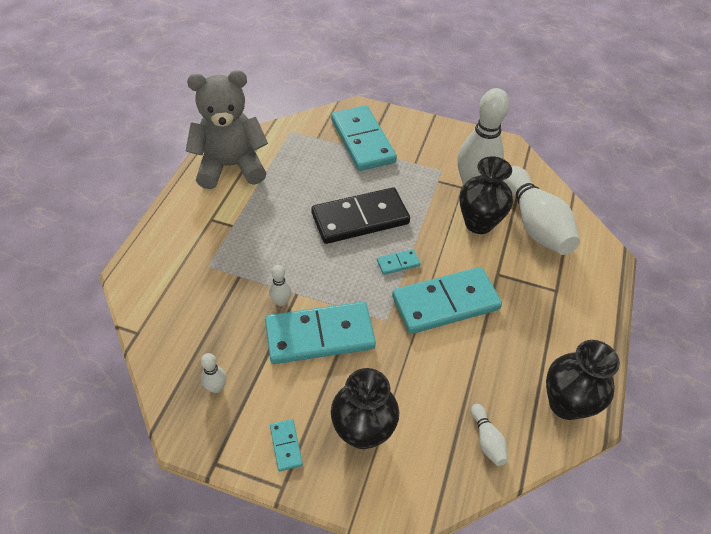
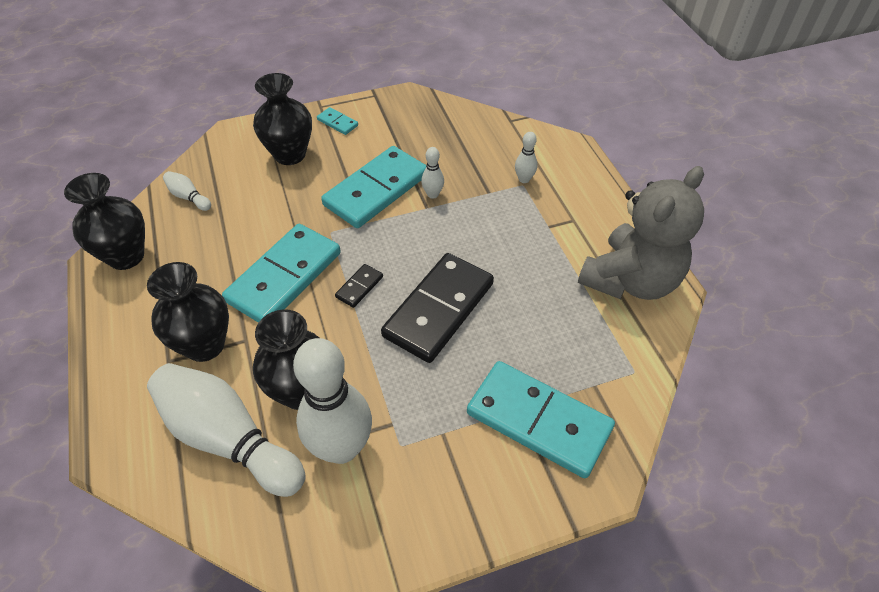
camera: 145 degrees right, 0 degrees up
white bowling pin [201,353,227,393] -> white bowling pin moved to [515,132,537,183]
turquoise domino [377,249,420,275] -> black domino [335,264,383,308]
none -> black vase [147,262,229,362]

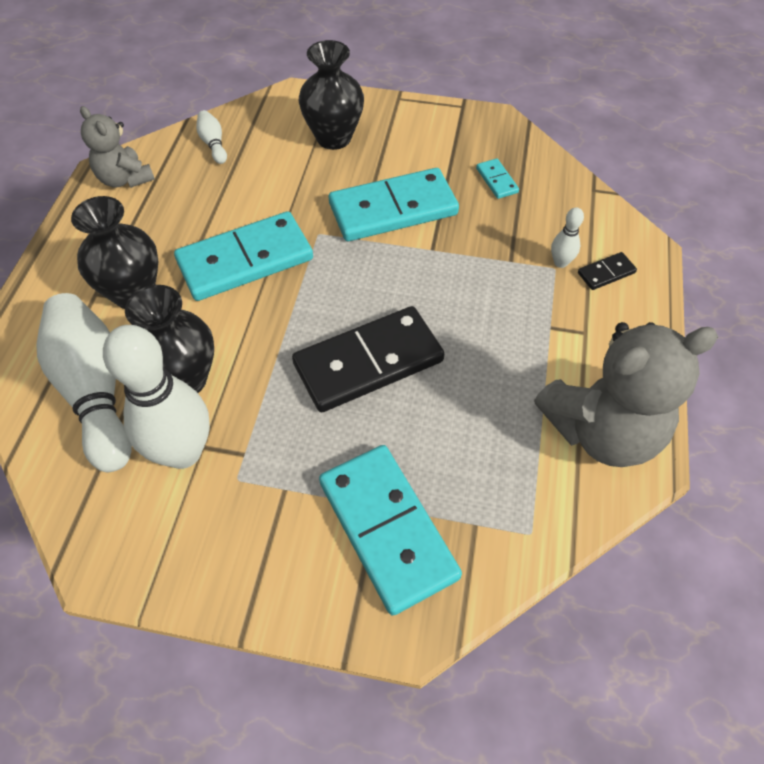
camera: 30 degrees right, 5 degrees up
black vase [64,173,145,270] -> grey teddy bear [80,106,155,188]
turquoise domino [317,107,358,135] -> turquoise domino moved to [476,158,519,199]
black domino [335,264,383,308] -> black domino moved to [578,252,637,290]
white bowling pin [421,147,444,199] -> none

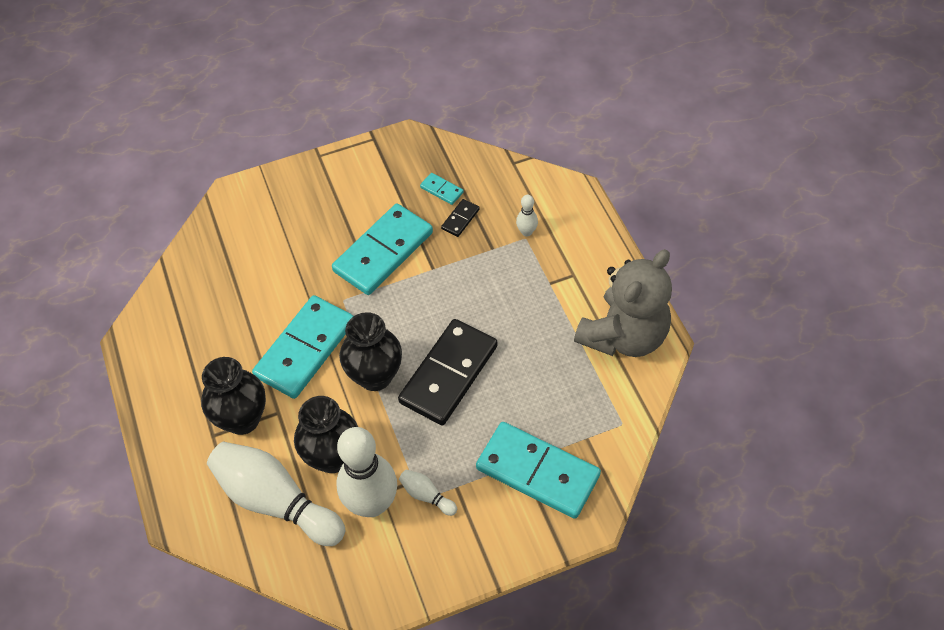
camera: 30 degrees left, 0 degrees up
grey teddy bear [80,106,155,188] -> none
white bowling pin [196,110,227,164] -> white bowling pin moved to [399,470,457,516]
black vase [299,40,364,150] -> black vase moved to [339,312,402,391]
black domino [578,252,637,290] -> black domino moved to [441,199,480,237]

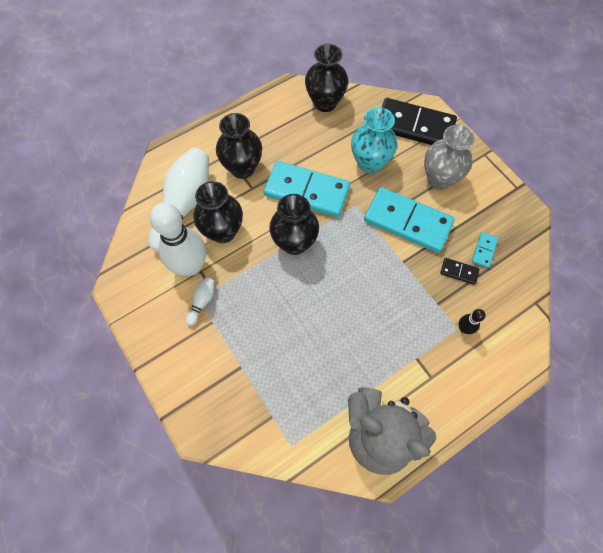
camera: 75 degrees right, 10 degrees up
black domino [398,319,498,425] -> black domino moved to [382,98,457,145]
turquoise domino [476,422,601,519] -> none
white bowling pin [516,195,538,237] -> black bowling pin [459,309,486,334]
none -> black vase [305,44,348,112]
none -> turquoise vase [351,107,398,173]
none -> grey vase [424,125,475,190]

